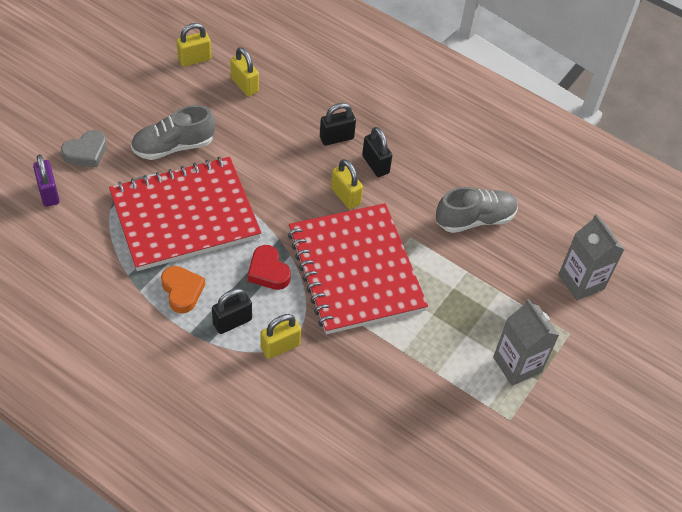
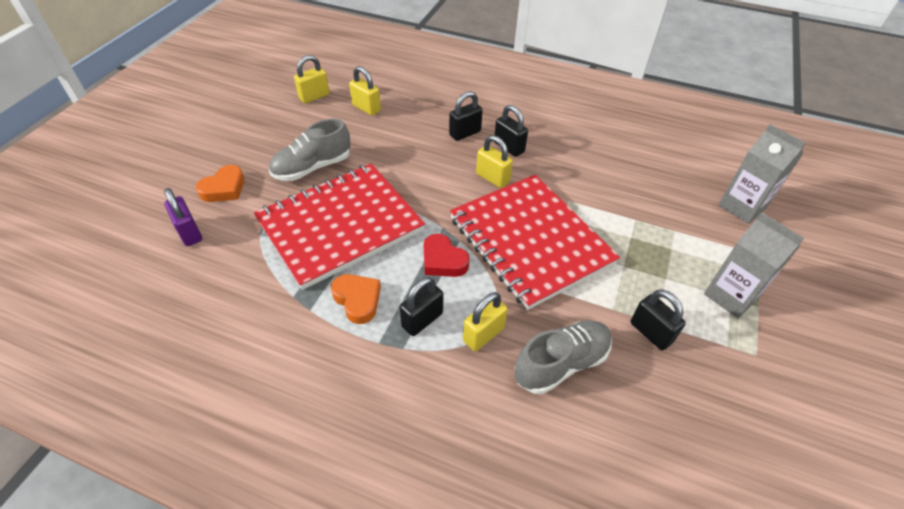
camera: 10 degrees left, 5 degrees down
grey heart [61,130,107,167] -> orange heart [196,165,245,202]
grey shoe [436,187,518,233] -> grey shoe moved to [514,321,612,394]
none -> black padlock [631,289,686,350]

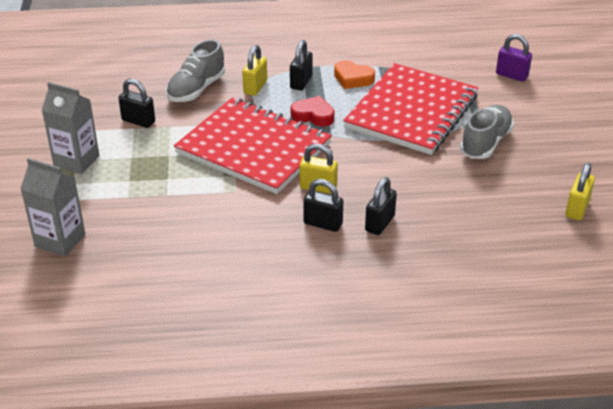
camera: 155 degrees right, 10 degrees down
orange heart [196,165,245,202] -> none
yellow padlock [349,66,381,116] -> none

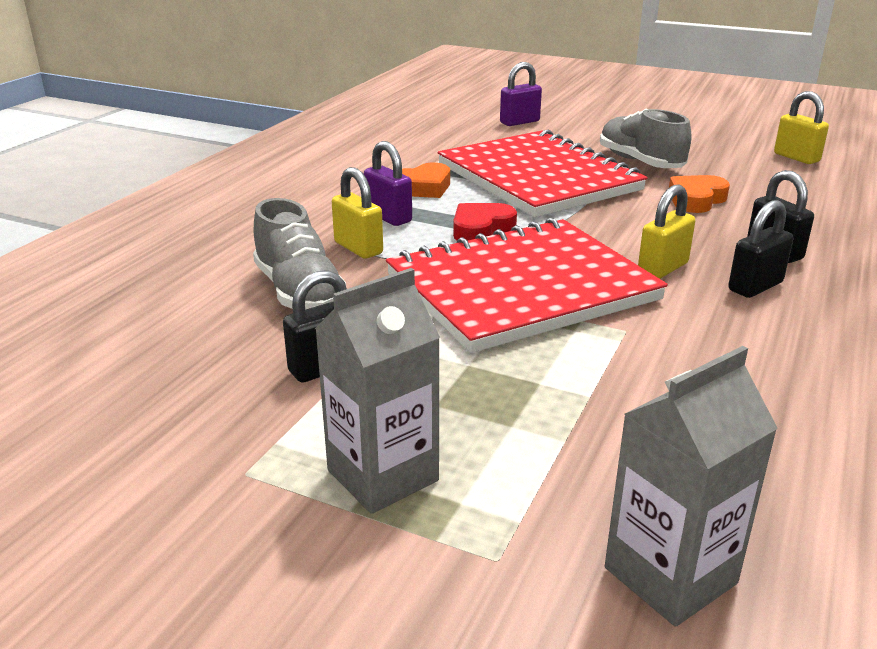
camera: 60 degrees left, 10 degrees down
black padlock [290,40,313,91] -> purple padlock [364,141,412,226]
none -> orange heart [669,175,730,213]

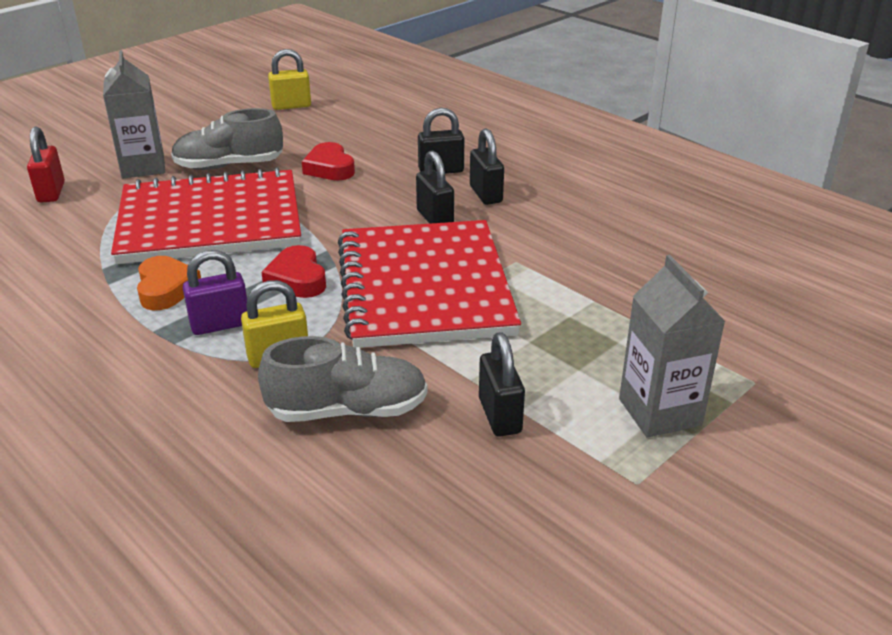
camera: 70 degrees left, 5 degrees up
purple padlock [500,62,542,126] -> red padlock [27,127,65,203]
grey carton [605,346,778,627] -> grey carton moved to [103,50,165,178]
yellow padlock [638,184,695,279] -> black padlock [416,150,454,224]
orange heart [669,175,730,213] -> red heart [302,142,355,180]

